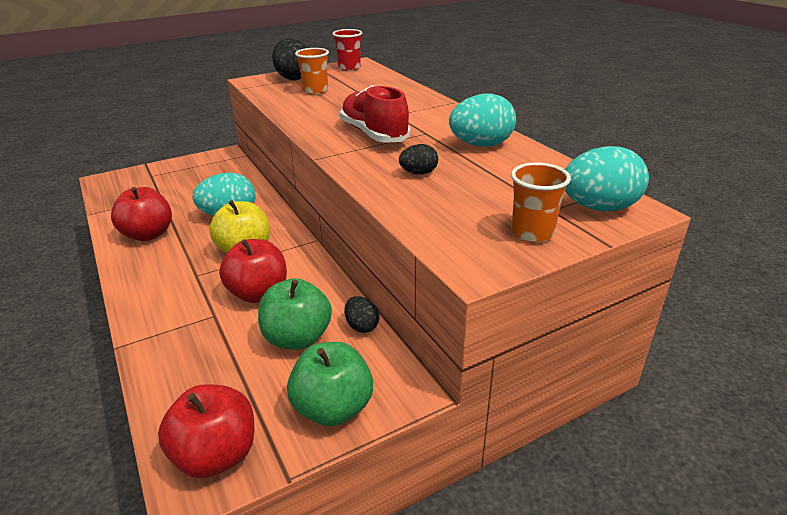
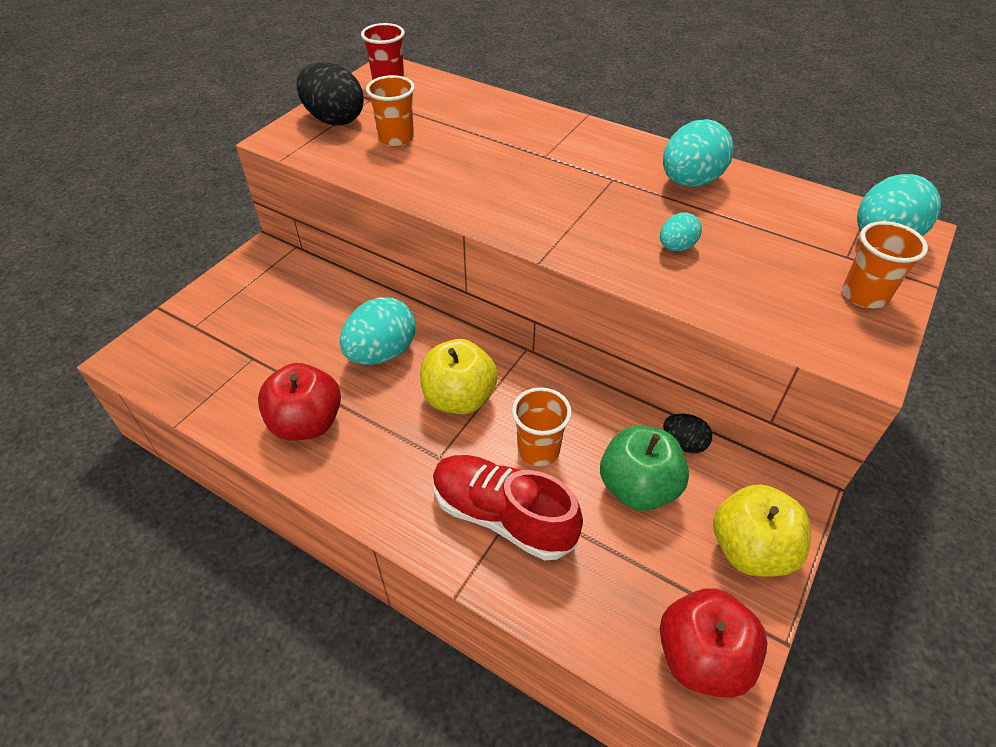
camera: 30 degrees left, 15 degrees up
red apple [219,239,287,303] -> orange cup [512,387,572,466]
green apple [287,342,373,426] -> yellow apple [713,484,811,577]
red shoe [340,85,410,143] -> red shoe moved to [433,455,583,560]
black egg [399,144,438,175] -> turquoise egg [660,212,702,251]

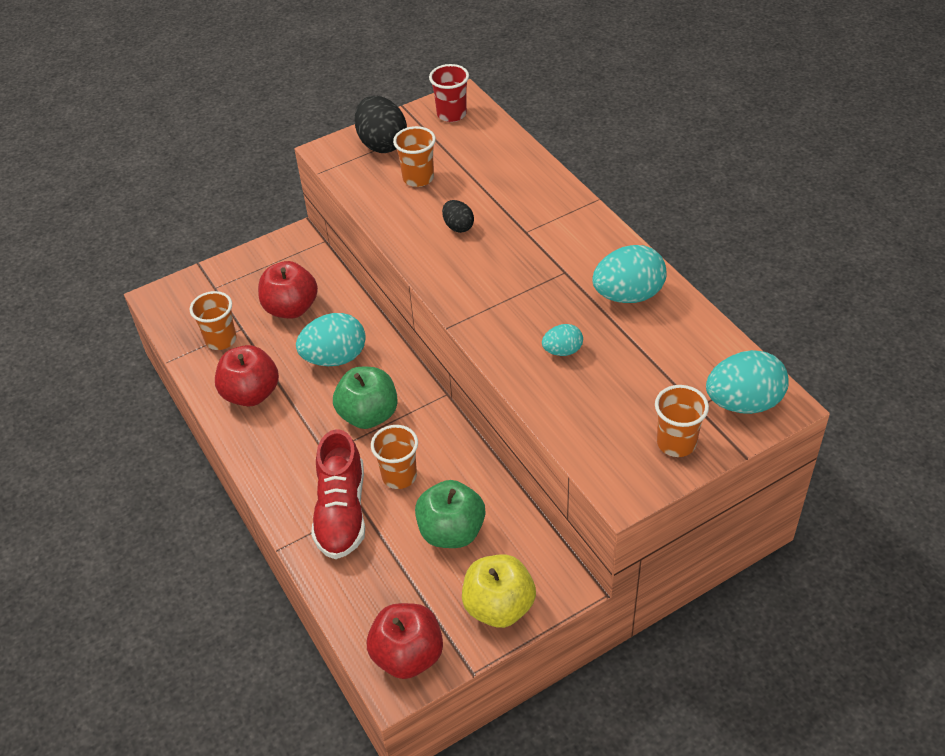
camera: 30 degrees right, 0 degrees up
yellow apple [420,339,498,414] -> green apple [333,367,398,429]
red shoe [433,455,583,560] -> red shoe turned 150 degrees counterclockwise [311,429,365,559]
black egg [663,414,712,453] -> black egg moved to [442,200,474,233]
none -> orange cup [190,291,237,350]
none -> red apple [258,261,318,319]

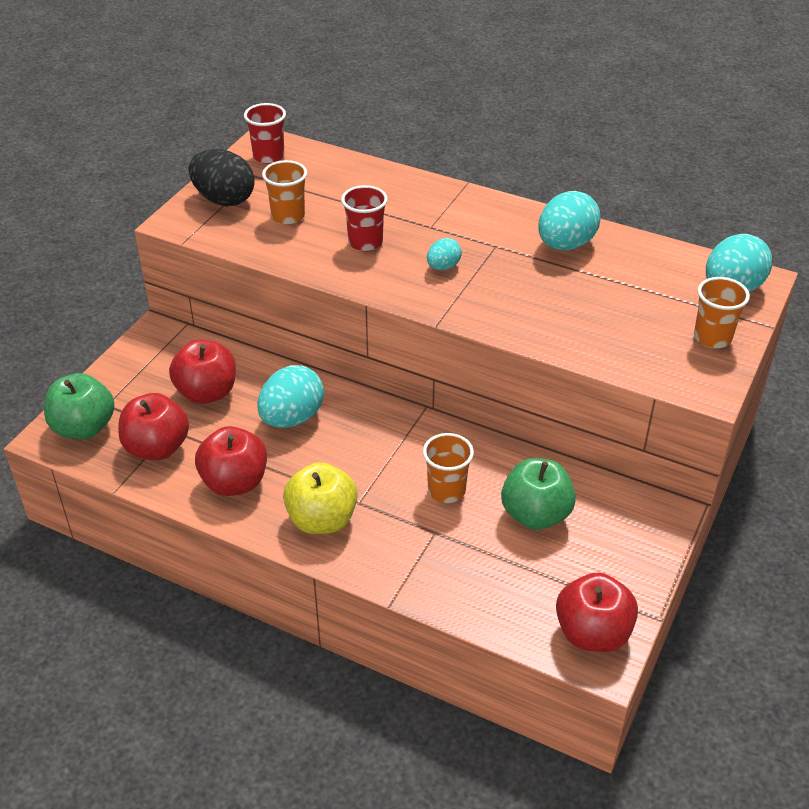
camera: 35 degrees left, 5 degrees down
orange cup [190,291,237,350] -> red apple [118,393,189,460]
red shoe [311,429,365,559] -> none
green apple [333,367,398,429] -> green apple moved to [44,373,115,439]
black egg [442,200,474,233] -> red cup [341,185,388,251]
yellow apple [462,554,536,628] -> yellow apple moved to [283,462,358,534]
turquoise egg [542,324,583,356] -> turquoise egg moved to [427,238,462,270]

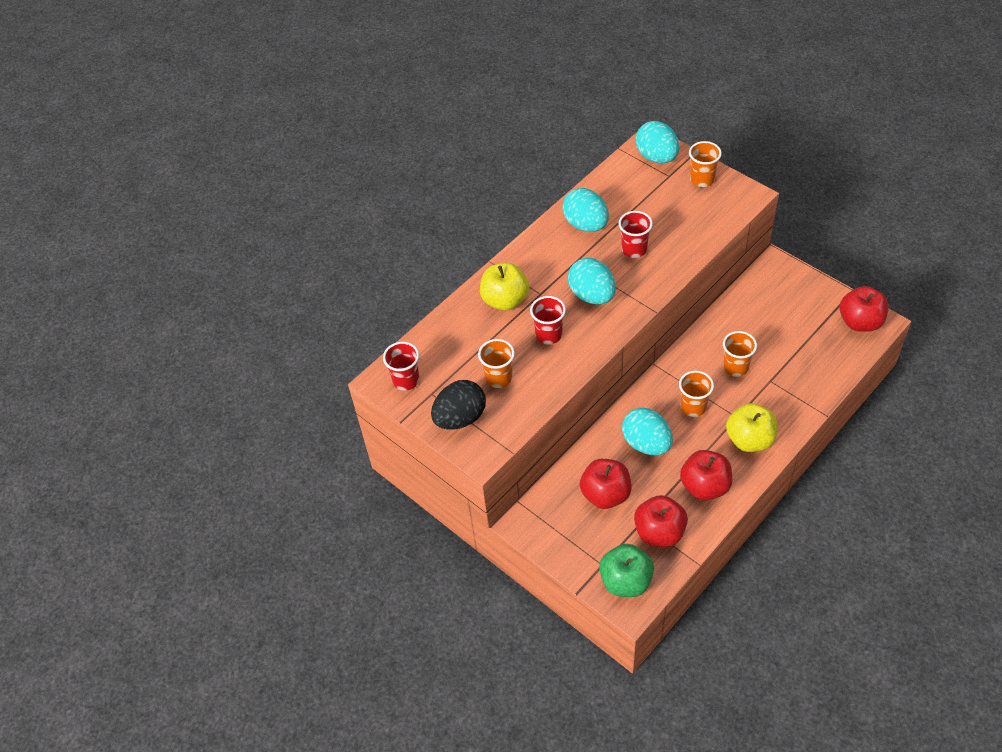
camera: 70 degrees left, 10 degrees up
turquoise egg [427,238,462,270] -> turquoise egg [568,258,616,305], size x1.87
green apple [501,458,576,530] -> none
none -> yellow apple [480,263,529,311]
none -> red cup [619,211,653,258]
none -> orange cup [679,371,714,417]

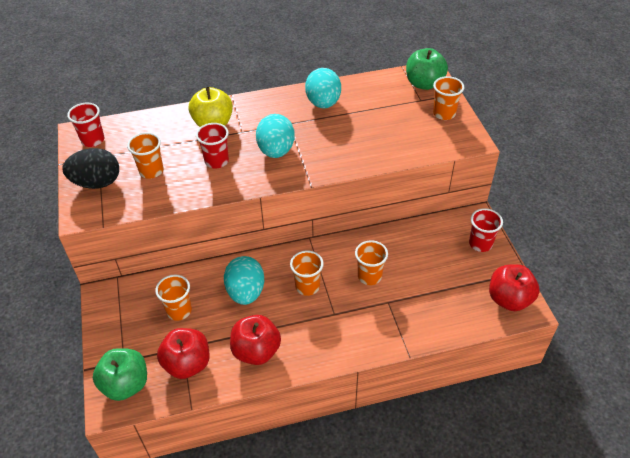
camera: 30 degrees right, 5 degrees down
red apple [580,459,632,509] -> orange cup [155,275,192,321]
red cup [619,211,653,258] -> red cup moved to [469,208,503,252]
turquoise egg [636,121,679,163] -> green apple [406,48,448,90]
yellow apple [726,403,777,452] -> none

